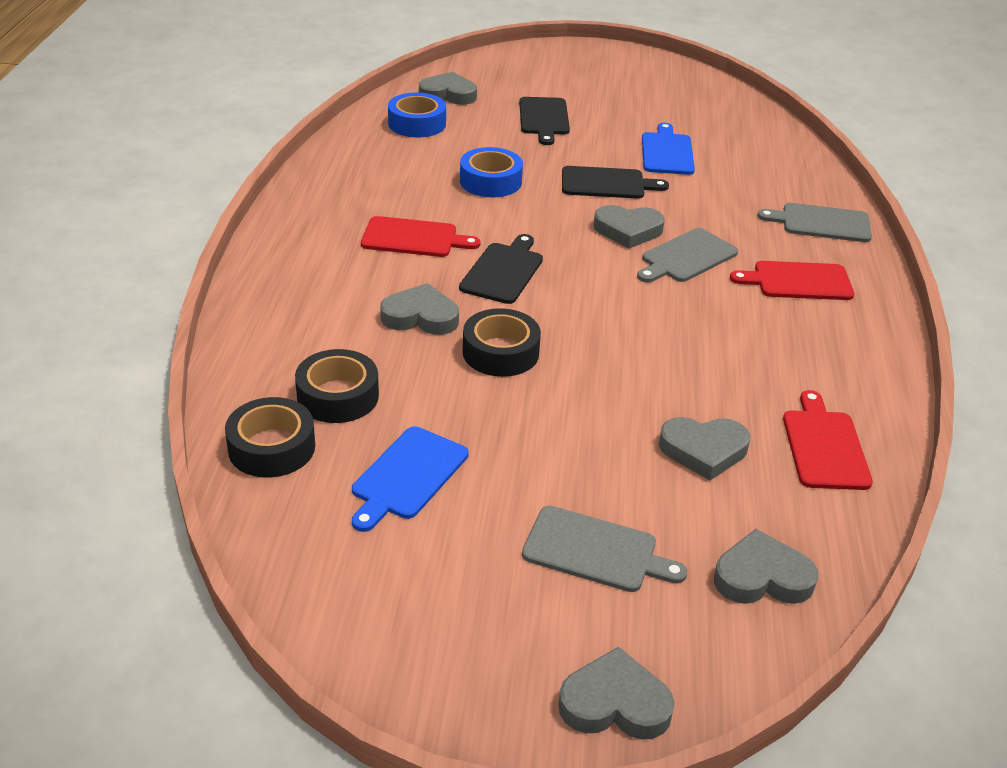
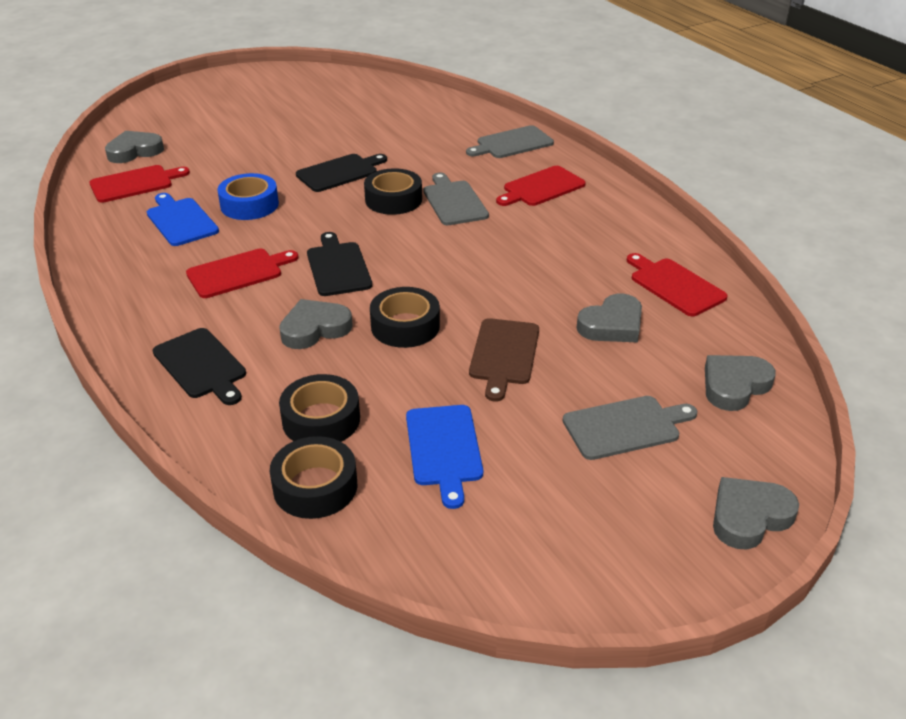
camera: 35 degrees left, 0 degrees up
blue tape [388,93,446,137] -> red cutting board [89,165,190,203]
black cutting board [519,97,570,145] -> black cutting board moved to [153,328,246,405]
grey heart [593,205,665,249] -> black tape [364,168,422,215]
grey cutting board [637,228,738,282] -> grey cutting board turned 150 degrees clockwise [423,173,489,225]
blue cutting board [642,123,695,175] -> blue cutting board moved to [147,193,219,246]
none -> brown cutting board [469,318,539,401]

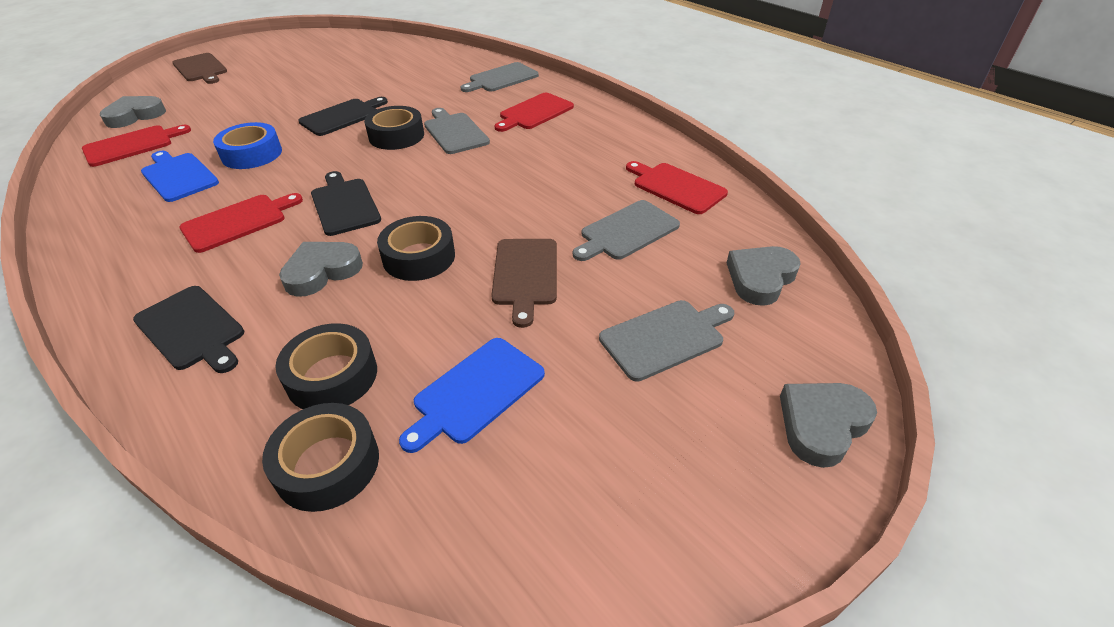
camera: 10 degrees left, 5 degrees up
blue cutting board [406,405,483,509] -> blue cutting board turned 60 degrees clockwise [399,338,545,453]
grey heart [577,294,642,342] -> grey cutting board [573,200,680,261]
none -> brown cutting board [172,53,227,84]

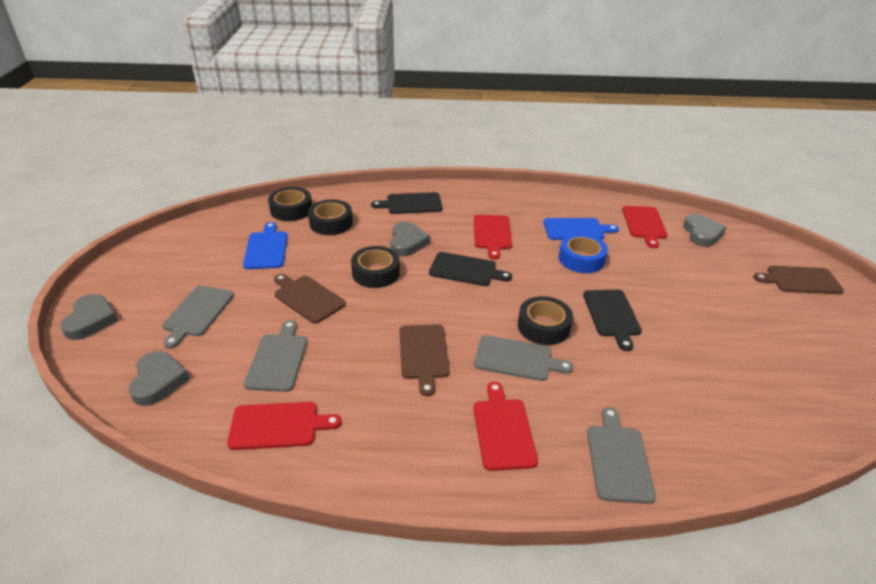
camera: 130 degrees right, 5 degrees down
none -> brown cutting board [400,324,450,396]

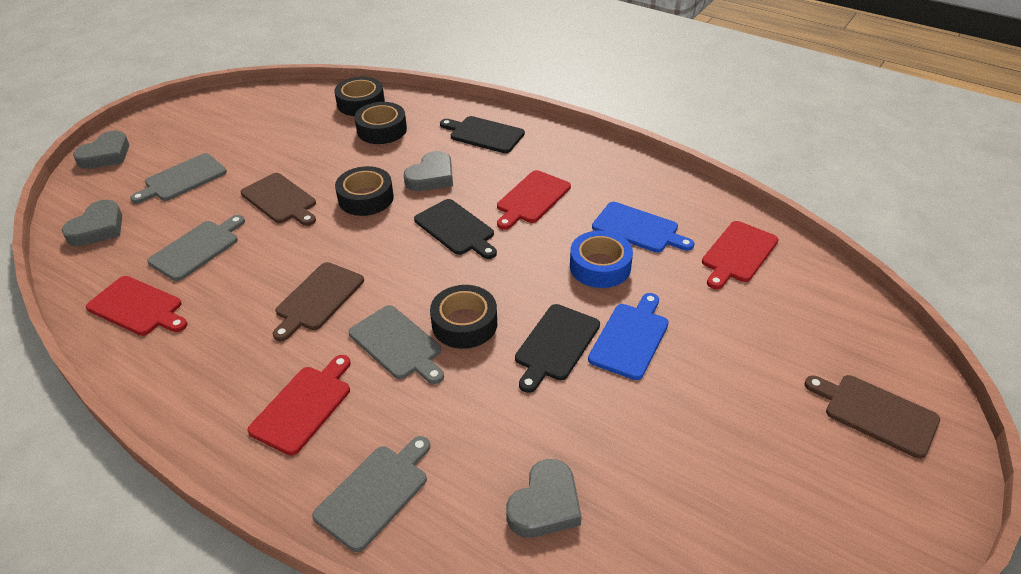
camera: 35 degrees right, 5 degrees up
blue cutting board [243,222,288,269] -> blue cutting board moved to [588,293,669,380]
brown cutting board [274,274,346,324] -> brown cutting board turned 150 degrees clockwise [241,173,316,226]
grey heart [683,214,726,247] -> grey heart moved to [506,459,582,537]

